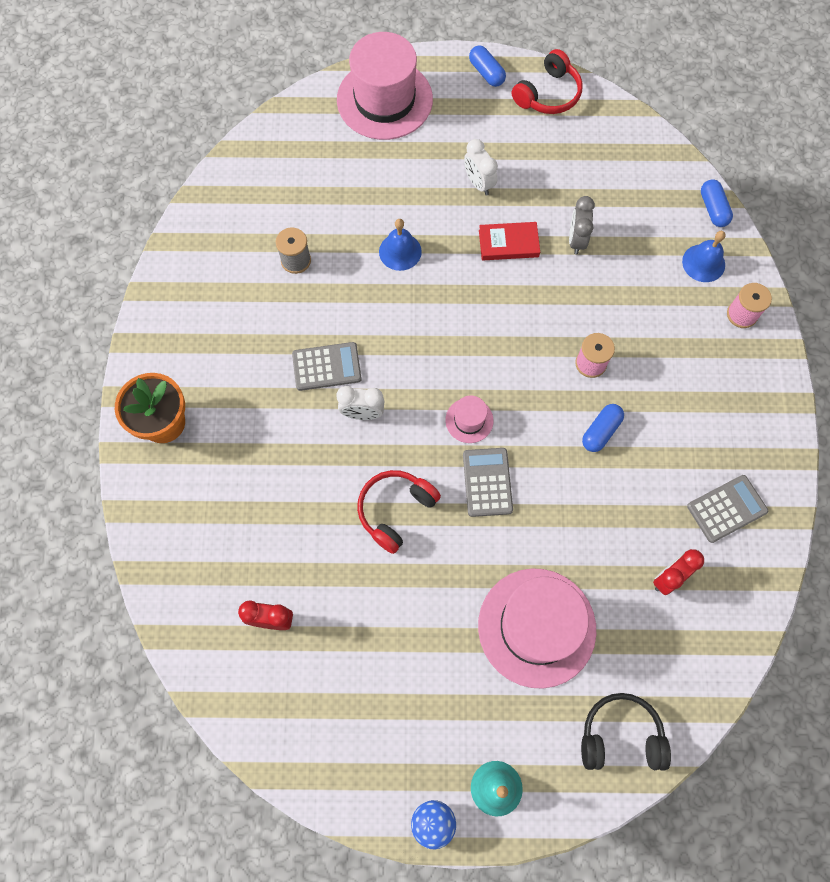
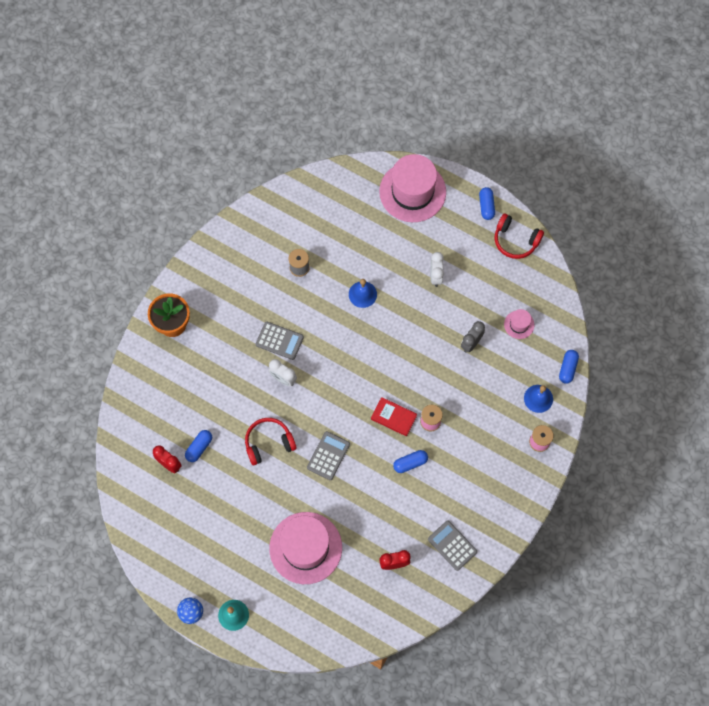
camera: 30 degrees right, 0 degrees up
pink hat [445,396,494,443] -> pink hat moved to [504,309,535,339]
red book [479,222,540,260] -> red book moved to [371,397,417,436]
red headphones [512,49,583,114] -> red headphones turned 45 degrees clockwise [495,214,544,259]
black headphones [581,693,671,771] -> none
grey calculator [687,475,768,543] -> grey calculator turned 135 degrees counterclockwise [428,520,477,571]
none -> blue capsule [185,430,212,462]

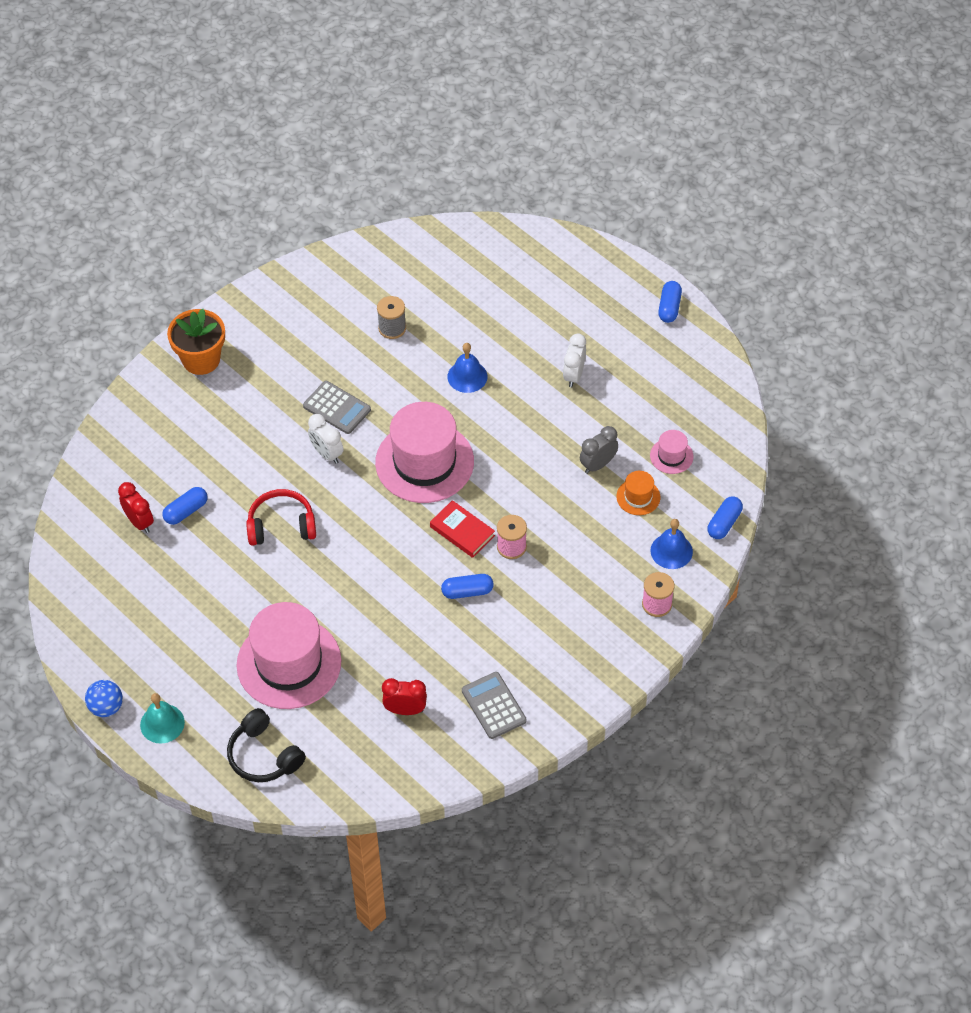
camera: 15 degrees right, 15 degrees down
grey calculator [307,431,350,480] -> none
pink hat [379,154,446,222] -> pink hat moved to [375,402,474,503]
red headphones [495,214,544,259] -> none
none -> black headphones [227,708,306,782]
none -> orange hat [616,471,660,515]

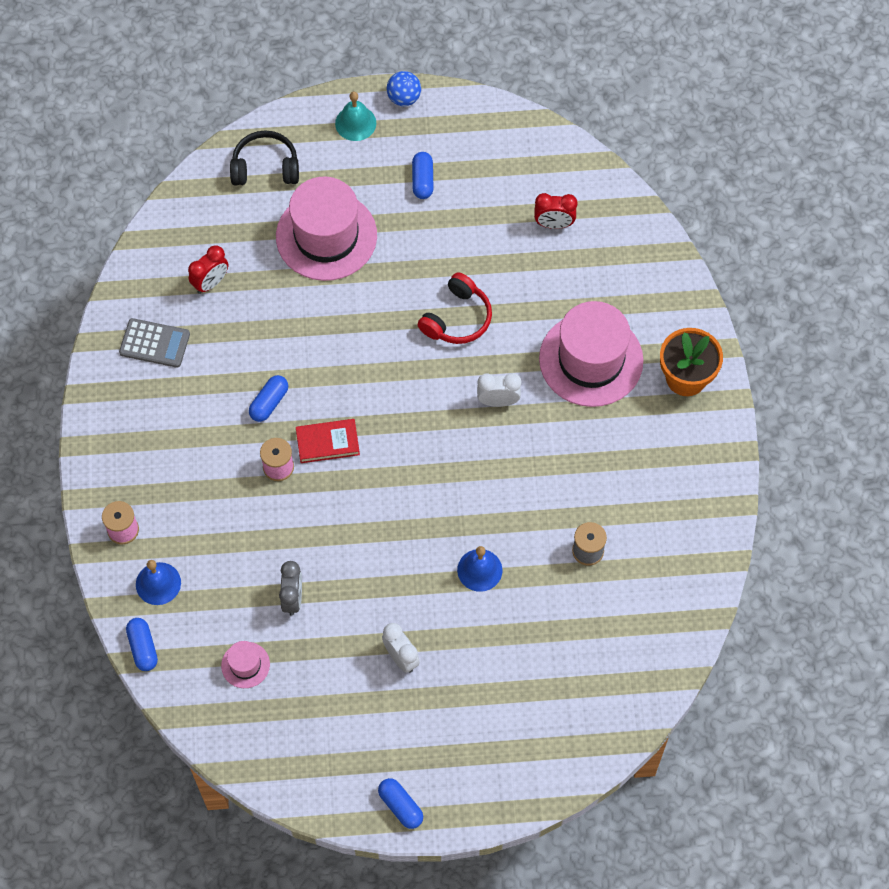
camera: 130 degrees right, 10 degrees up
blue capsule [162,487,208,525] -> blue capsule moved to [412,152,434,199]
grey calculator [303,381,371,434] -> none
pink hat [375,402,474,503] -> pink hat moved to [539,301,644,407]
orange hat [616,471,660,515] -> none

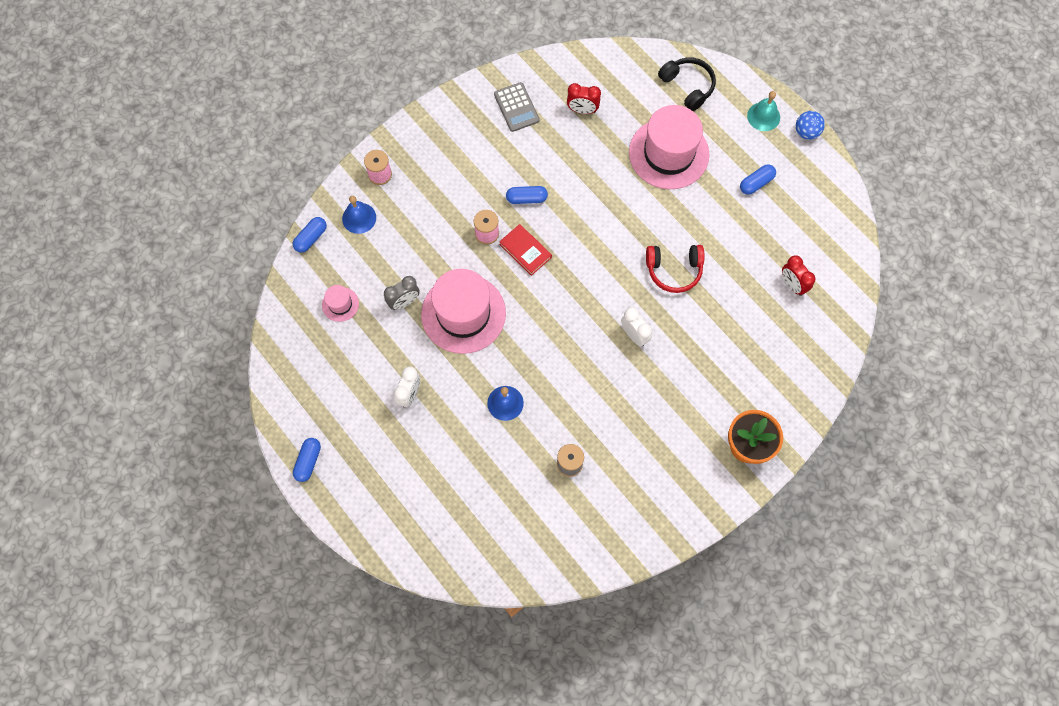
camera: 55 degrees right, 5 degrees up
pink hat [539,301,644,407] -> pink hat moved to [421,269,506,354]

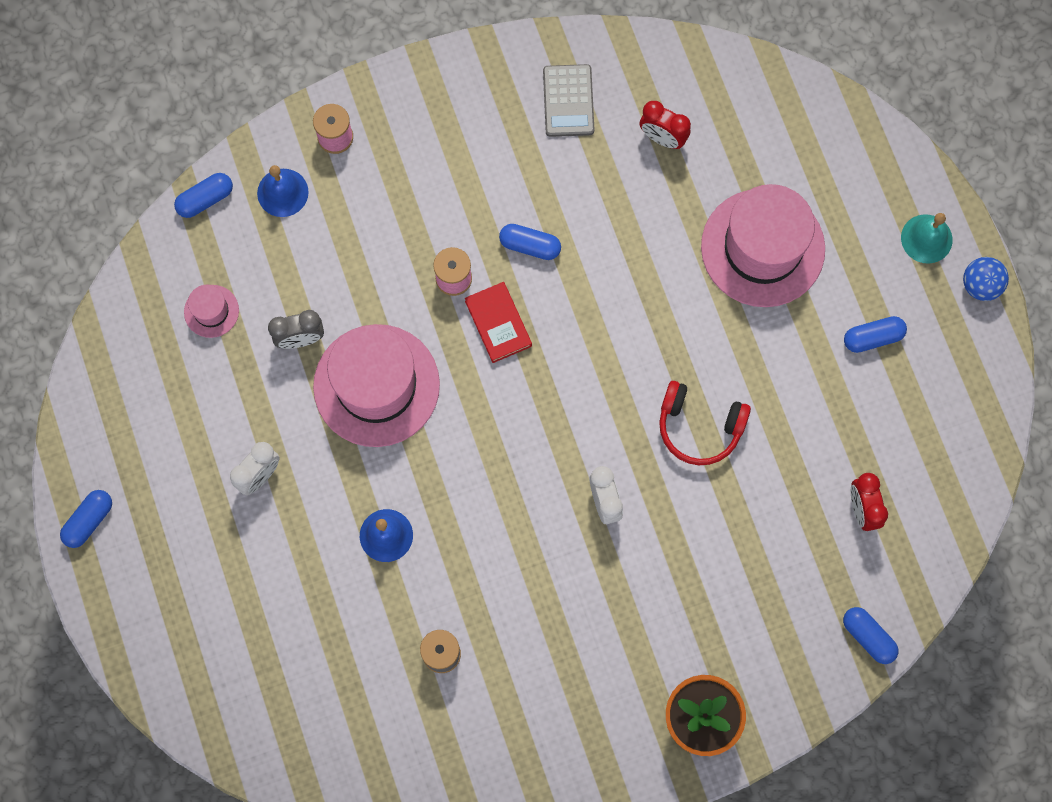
camera: 20 degrees right, 5 degrees up
black headphones [658,57,716,111] -> none
none -> blue capsule [843,607,898,664]

